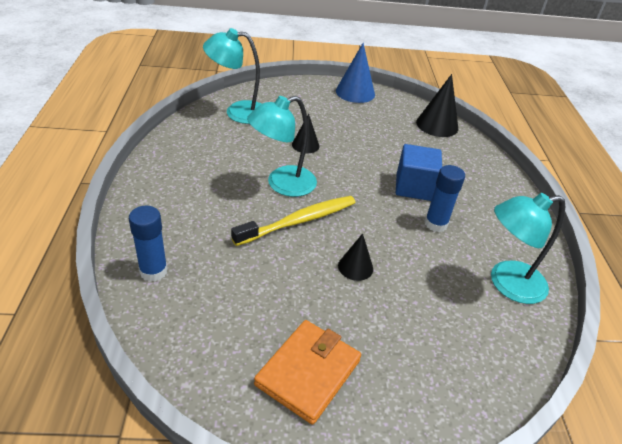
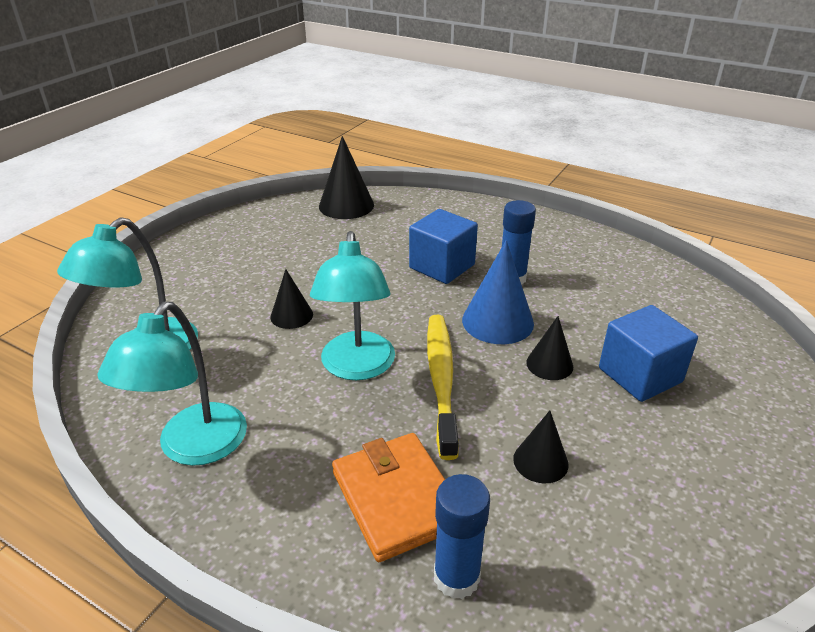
camera: 55 degrees left, 5 degrees down
orange wallet [254,320,361,425] -> orange wallet moved to [332,433,445,562]
blue cone [336,43,375,103] -> blue cone moved to [462,240,534,344]
turquoise lamp [491,193,566,304] -> turquoise lamp moved to [97,302,247,466]
none -> black cone [513,411,568,483]
none -> blue cube [599,305,698,402]

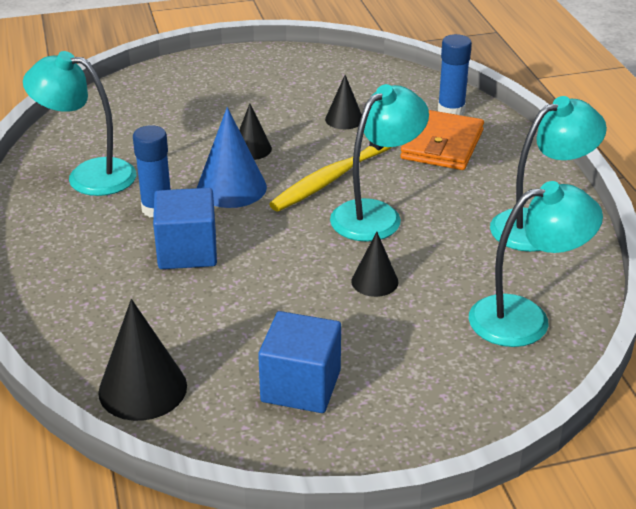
camera: 135 degrees left, 0 degrees up
blue cube [599,305,698,402] -> blue cube moved to [258,311,341,413]
none -> turquoise lamp [23,51,136,196]

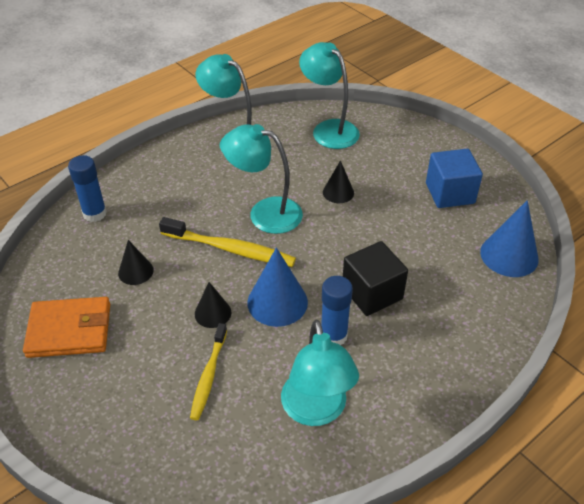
camera: 115 degrees left, 10 degrees up
black cone [98,299,187,421] -> blue cone [480,200,538,277]
blue cube [153,188,217,269] -> black cube [343,241,408,316]
orange wallet [400,110,484,170] -> orange wallet moved to [23,297,110,358]
none -> yellow toothbrush [190,323,227,420]

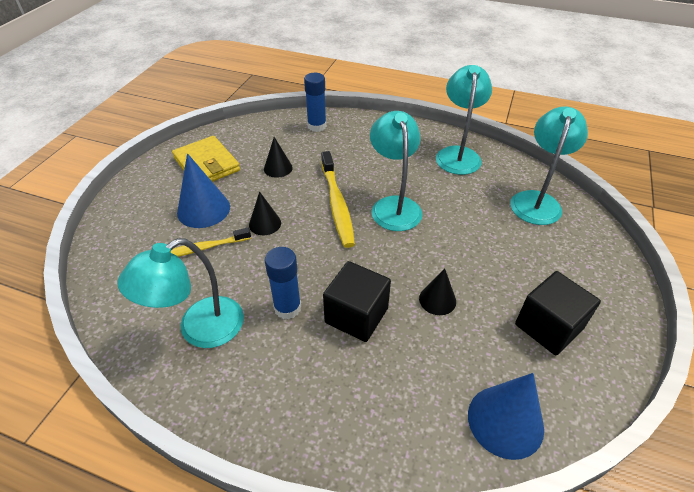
camera: 60 degrees right, 0 degrees up
orange wallet [23,297,110,358] -> yellow wallet [172,136,240,182]
blue cone [247,248,308,327] -> blue cone moved to [177,153,230,228]
black cone [323,160,354,203] -> black cone moved to [419,268,456,315]
blue cube [426,149,483,208] -> black cube [515,271,601,356]

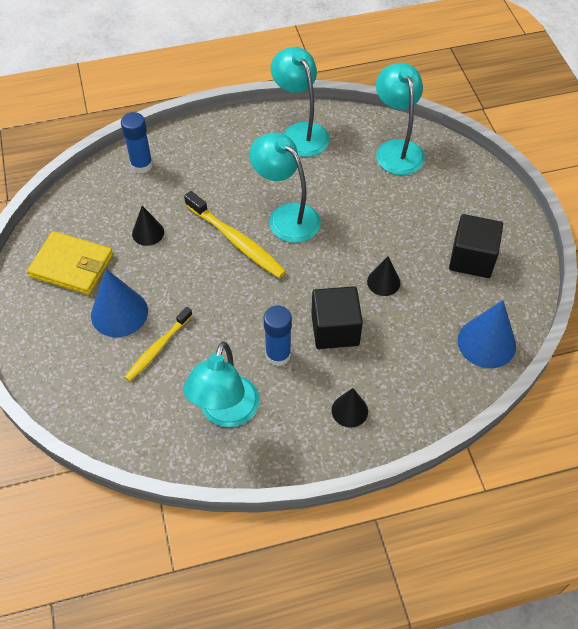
camera: 35 degrees left, 10 degrees up
black cone [249,191,281,235] -> black cone moved to [332,388,368,428]

